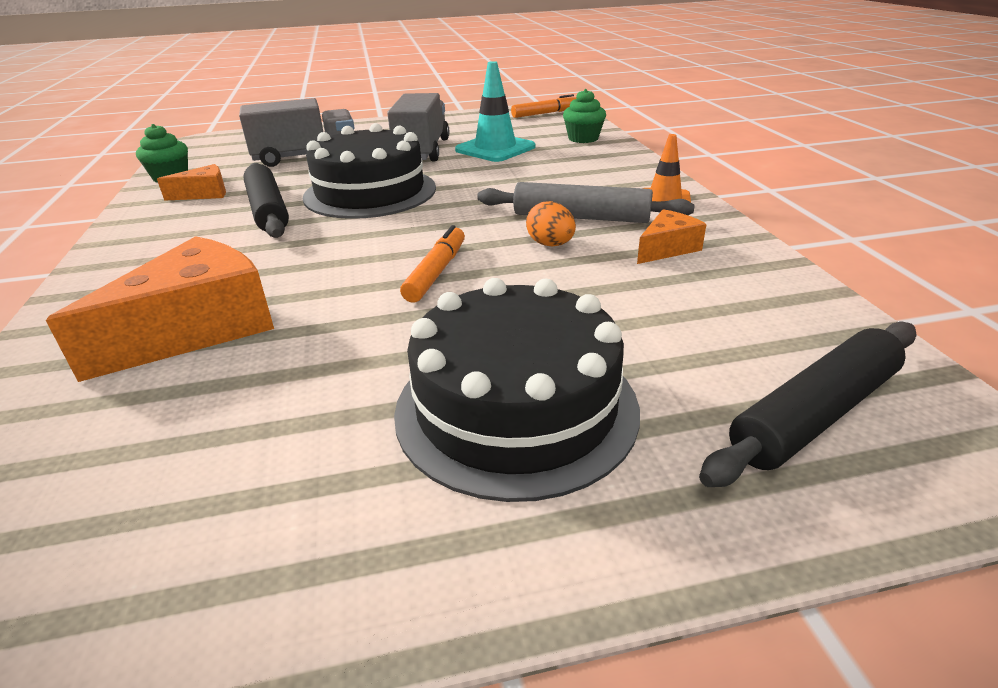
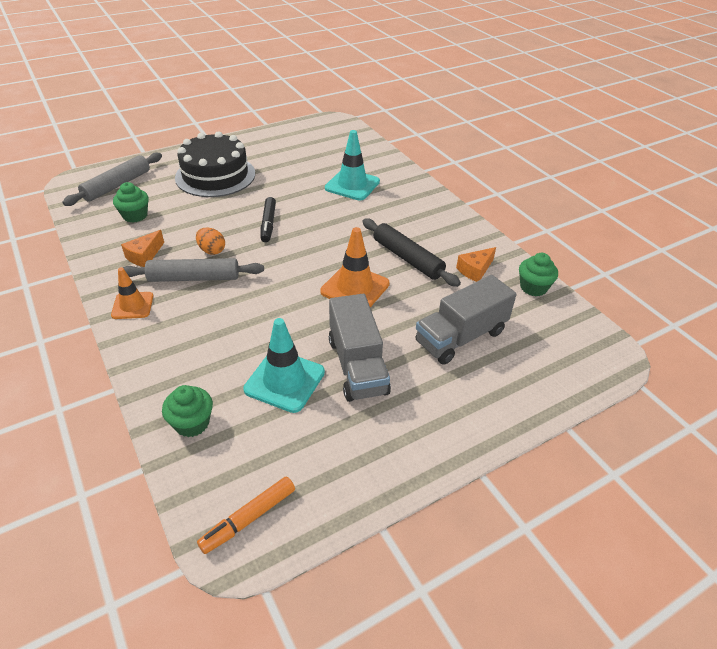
camera: 160 degrees right, 10 degrees up
orange cheese [46,236,274,382] -> turquoise traffic cone [325,130,380,201]
black cake [303,123,436,219] -> orange traffic cone [320,227,390,307]
orange marker [400,225,465,303] -> black marker [260,197,276,242]
black rolling pin [699,322,916,487] -> grey rolling pin [62,152,162,206]
none -> green cupcake [113,182,149,223]

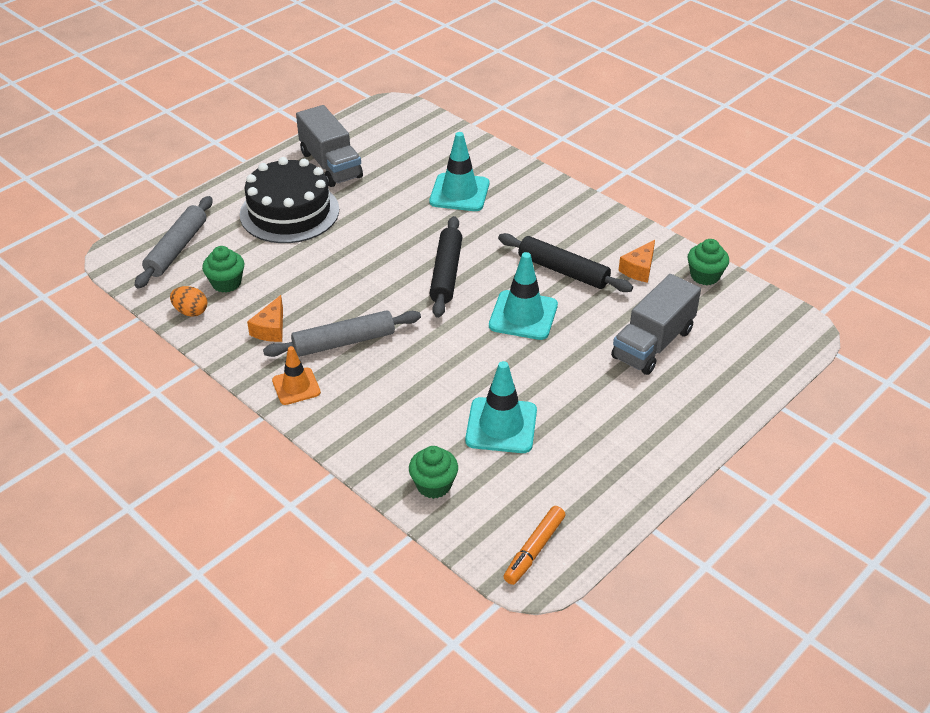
camera: 15 degrees left, 0 degrees up
orange egg [196,227,225,255] -> orange egg moved to [170,286,207,317]
black marker [260,197,276,242] -> none
orange traffic cone [320,227,390,307] -> turquoise traffic cone [489,252,558,340]
grey truck [329,294,391,402] -> grey truck moved to [296,105,363,187]
none -> black rolling pin [429,216,462,318]

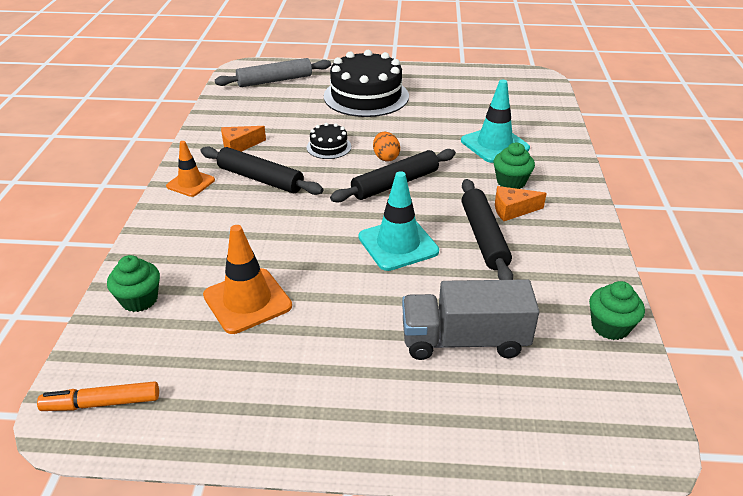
camera: 50 degrees right, 5 degrees down
orange egg [170,286,207,317] -> orange egg moved to [373,132,400,162]
green cupcake [202,246,244,293] -> green cupcake moved to [493,143,535,189]
grey rolling pin [263,310,421,357] -> black rolling pin [201,146,323,195]
grey truck [296,105,363,187] -> none
turquoise traffic cone [465,361,537,453] -> orange traffic cone [203,225,292,334]
orange cheese [618,240,655,283] -> orange cheese moved to [495,186,547,221]
none -> black cake [307,123,351,159]

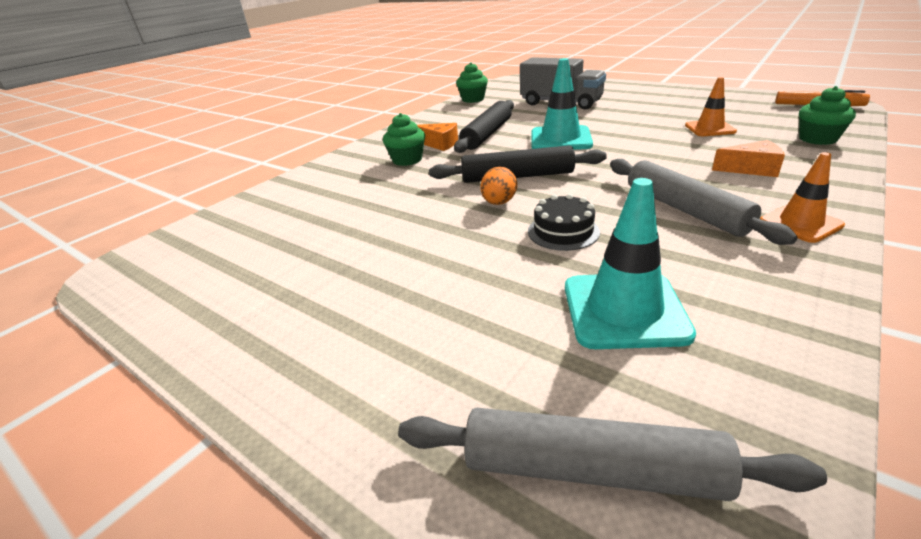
camera: 145 degrees left, 5 degrees down
black rolling pin [201,146,323,195] -> grey rolling pin [610,159,798,245]
orange traffic cone [203,225,292,334] -> orange traffic cone [685,77,737,136], size x0.64
orange cheese [221,126,266,152] -> orange cheese moved to [712,140,785,177]
black cake [324,50,409,117] -> none
turquoise traffic cone [461,80,530,163] -> turquoise traffic cone moved to [565,178,696,349]

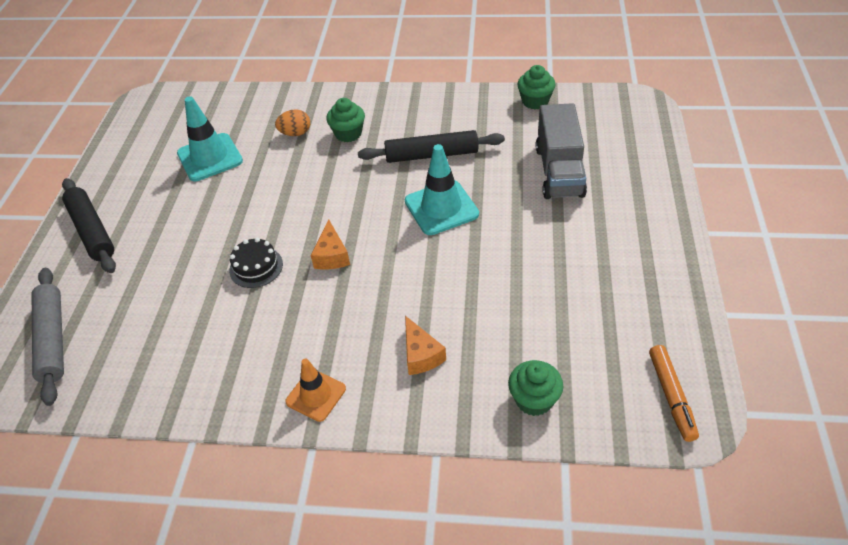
camera: 60 degrees right, 15 degrees up
orange cheese [417,123,458,151] -> orange cheese moved to [311,220,350,269]
black rolling pin [429,145,607,183] -> black rolling pin moved to [62,178,116,273]
orange egg [480,167,517,205] -> orange egg moved to [275,109,310,136]
turquoise traffic cone [565,178,696,349] -> turquoise traffic cone moved to [177,96,243,181]
grey rolling pin [610,159,798,245] -> none
orange traffic cone [685,77,737,136] -> none

